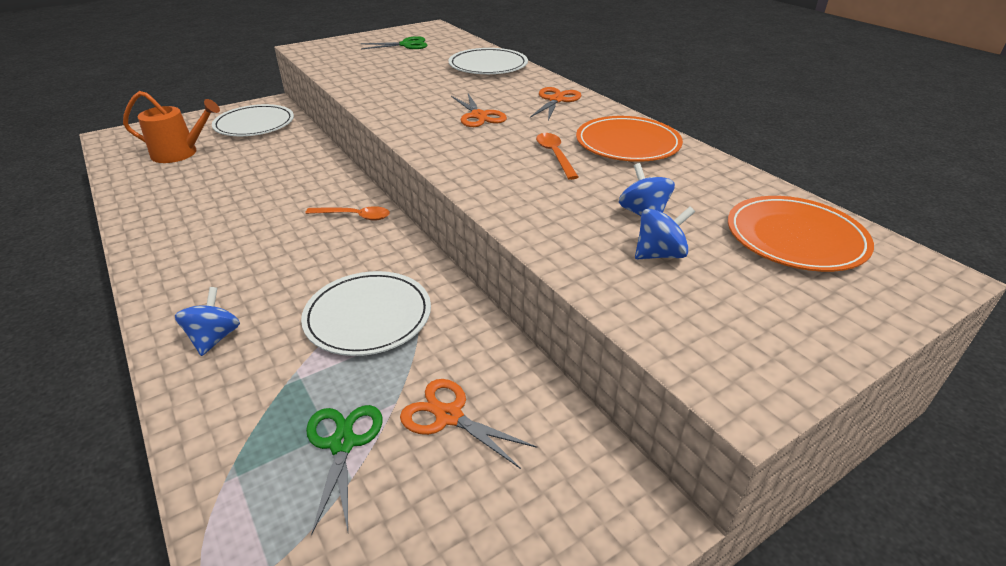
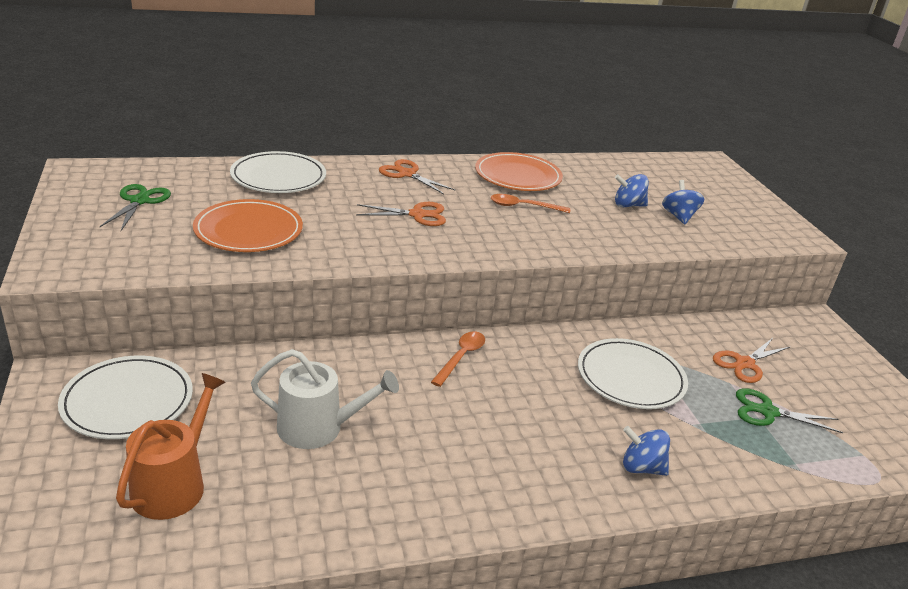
camera: 75 degrees left, 5 degrees down
orange plate [728,196,874,272] -> orange plate moved to [193,199,303,252]
none -> white watering can [251,349,399,449]

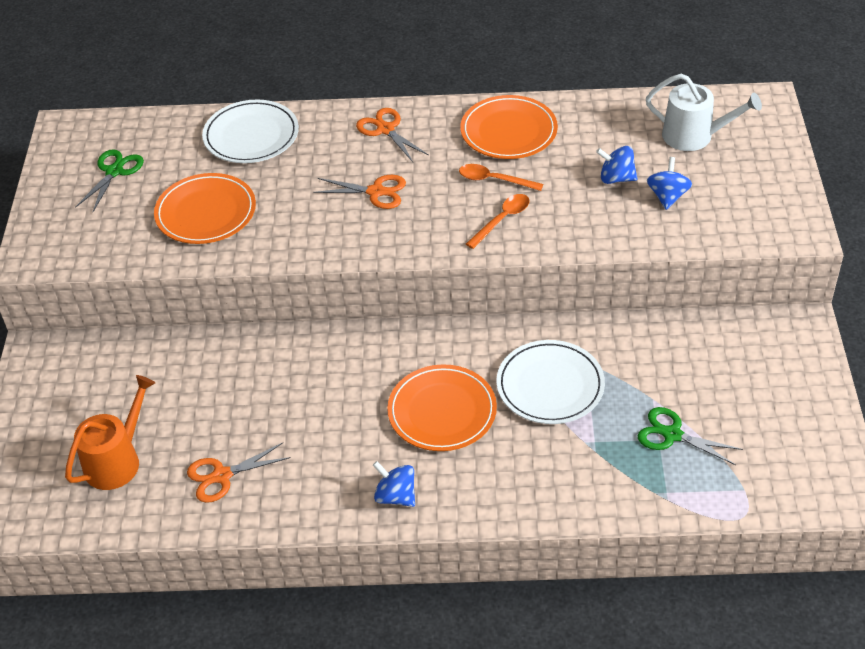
camera: 20 degrees right, 15 degrees up
white plate [58,356,193,439] -> none
white watering can [251,349,399,449] -> white watering can moved to [646,74,762,151]
orange spoon [431,331,485,387] -> orange spoon moved to [466,194,530,249]
blue spinning top [623,426,670,476] -> blue spinning top moved to [373,461,415,507]
orange scissors [713,338,790,383] -> orange scissors moved to [187,443,291,503]
none -> orange plate [387,364,497,451]

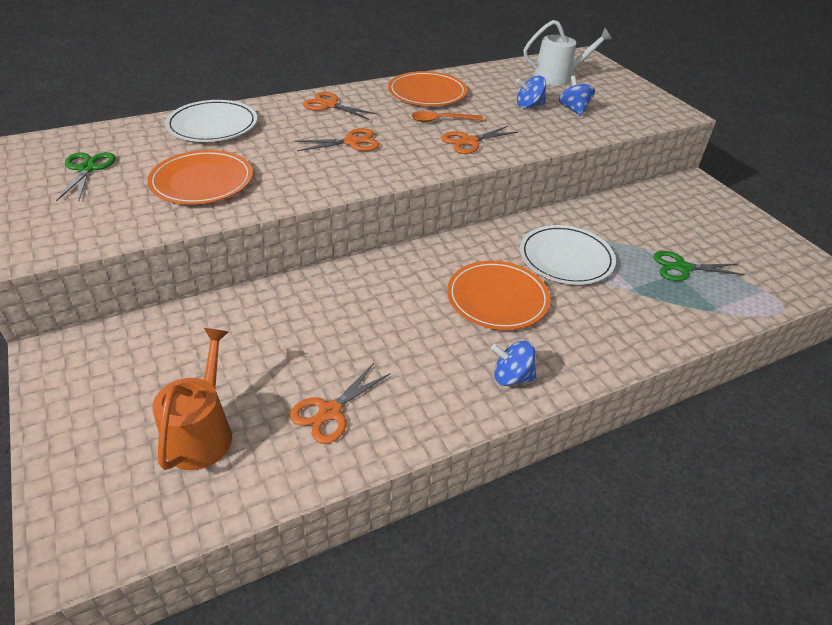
camera: 30 degrees left, 5 degrees down
orange spoon [466,194,530,249] -> orange scissors [441,125,519,154]

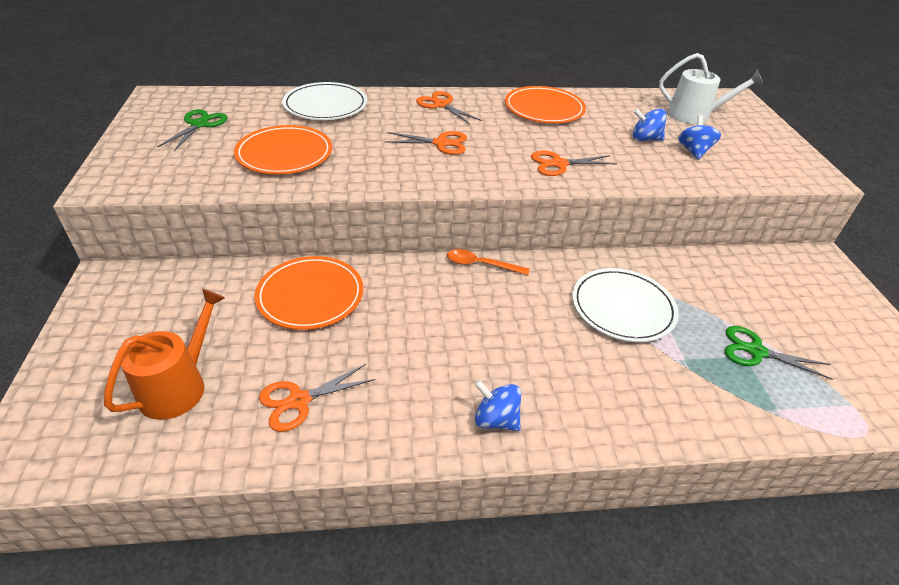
camera: 20 degrees right, 0 degrees up
orange spoon [412,111,483,122] -> orange spoon moved to [447,249,530,275]
orange plate [447,261,551,330] -> orange plate moved to [255,256,363,330]

